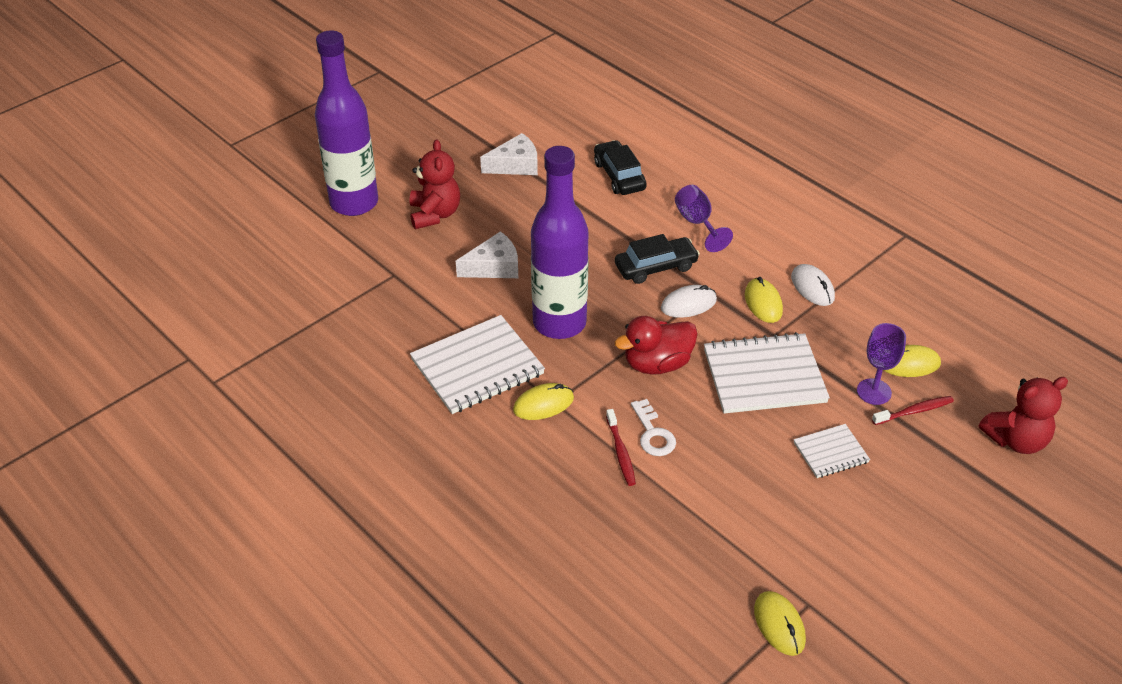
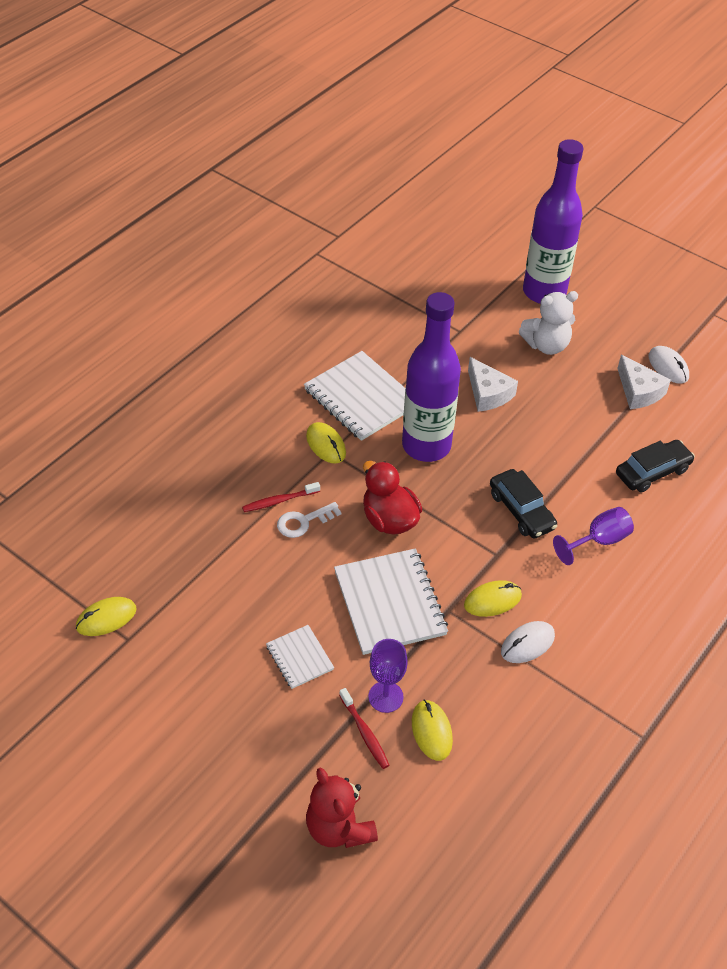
camera: 80 degrees right, 5 degrees up
red teddy bear [410,139,460,229] -> white teddy bear [519,291,578,355]
white mouse [661,285,717,318] -> white mouse moved to [649,346,689,384]

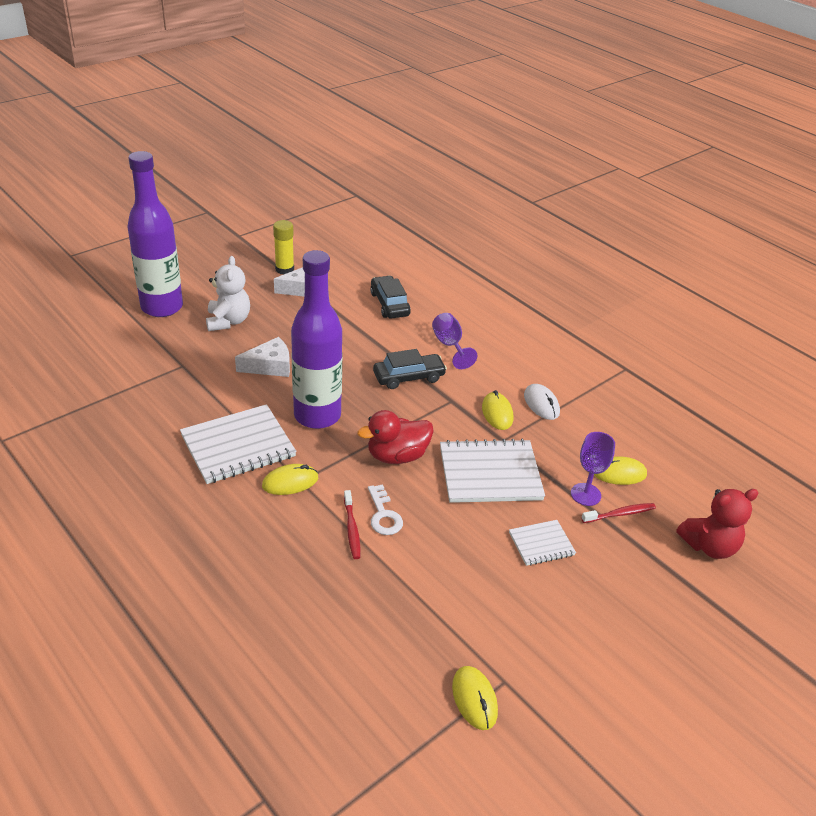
camera: 80 degrees left, 10 degrees down
white mouse [649,346,689,384] -> yellow glue stick [273,220,294,275]

